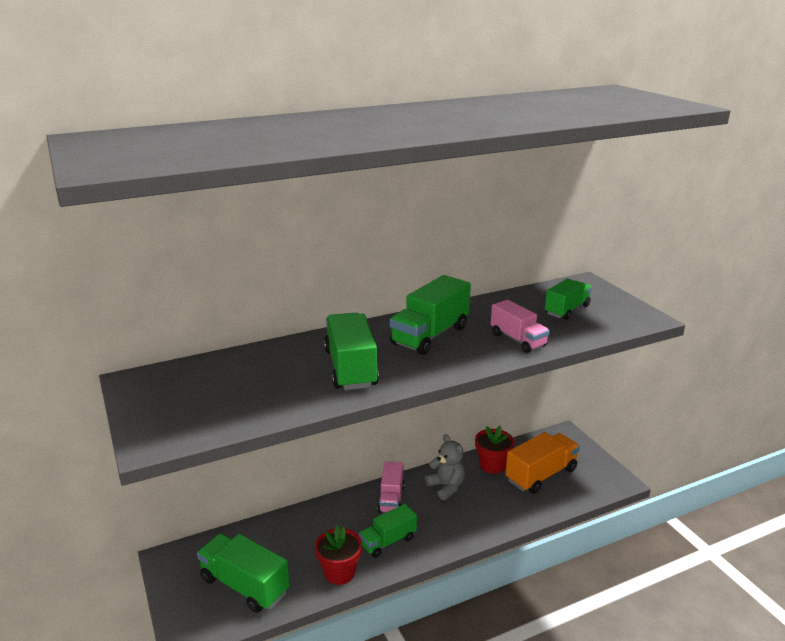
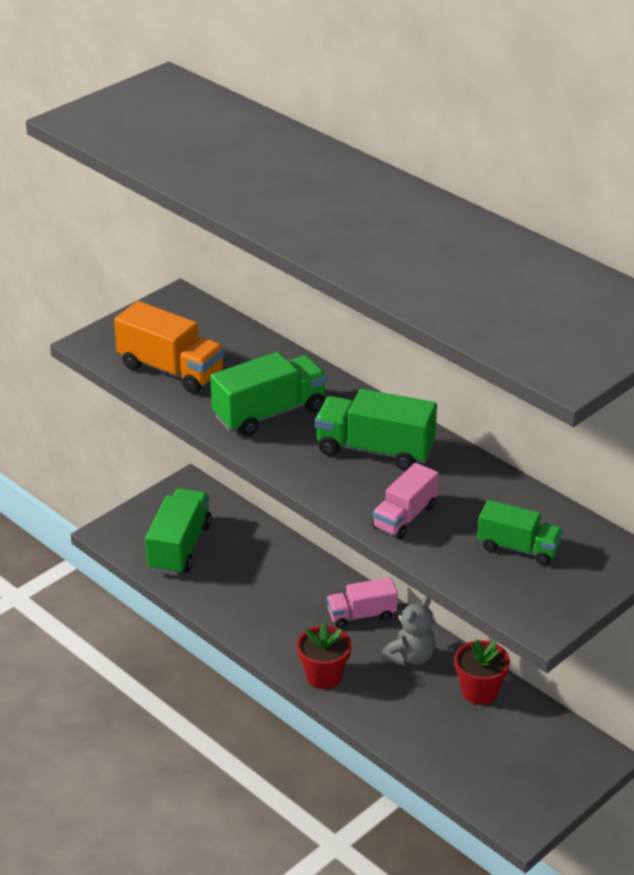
camera: 70 degrees right, 10 degrees up
red flower pot [315,525,362,585] -> red flower pot moved to [297,622,352,689]
green truck [359,504,417,558] -> none
orange truck [505,432,580,494] -> orange truck moved to [114,301,225,394]

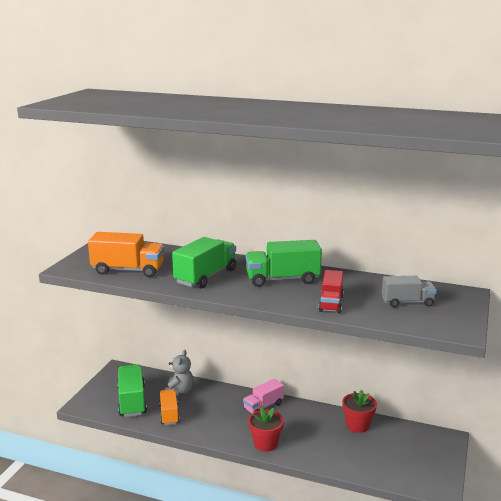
camera: 25 degrees left, 15 degrees down
pink truck [372,463,439,539] -> red truck [319,270,344,313]
grey teddy bear [381,596,436,666] -> grey teddy bear moved to [164,350,194,396]
green truck [477,500,563,565] -> grey truck [382,276,437,307]
none -> orange truck [159,389,180,425]

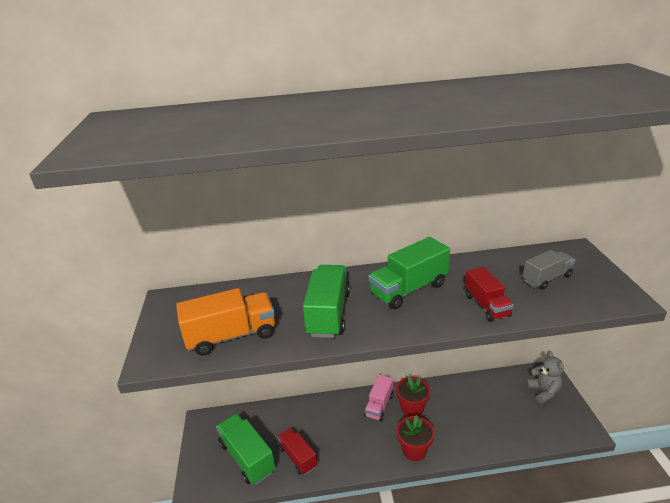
camera: 25 degrees left, 10 degrees up
orange truck [159,389,180,425] -> red truck [277,428,317,475]
grey teddy bear [164,350,194,396] -> grey teddy bear moved to [526,350,564,404]
red flower pot [342,390,377,433] -> red flower pot moved to [396,375,430,416]

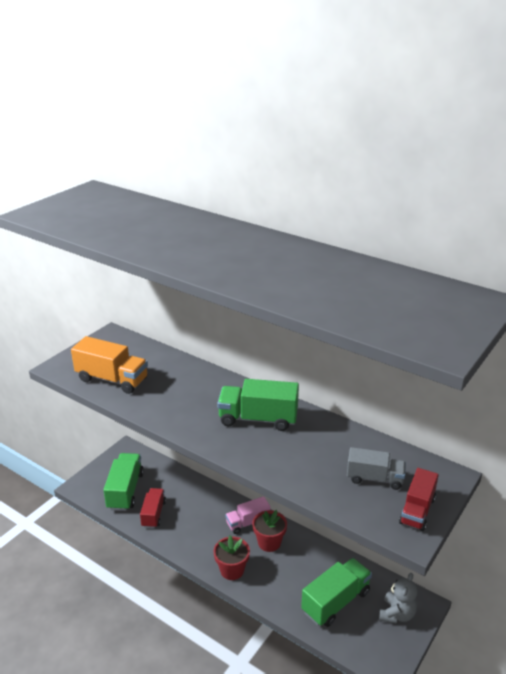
camera: 40 degrees right, 0 degrees up
green truck [303,265,350,338] -> green truck moved to [301,558,372,627]
red truck [465,267,514,322] -> red truck moved to [399,468,439,531]

